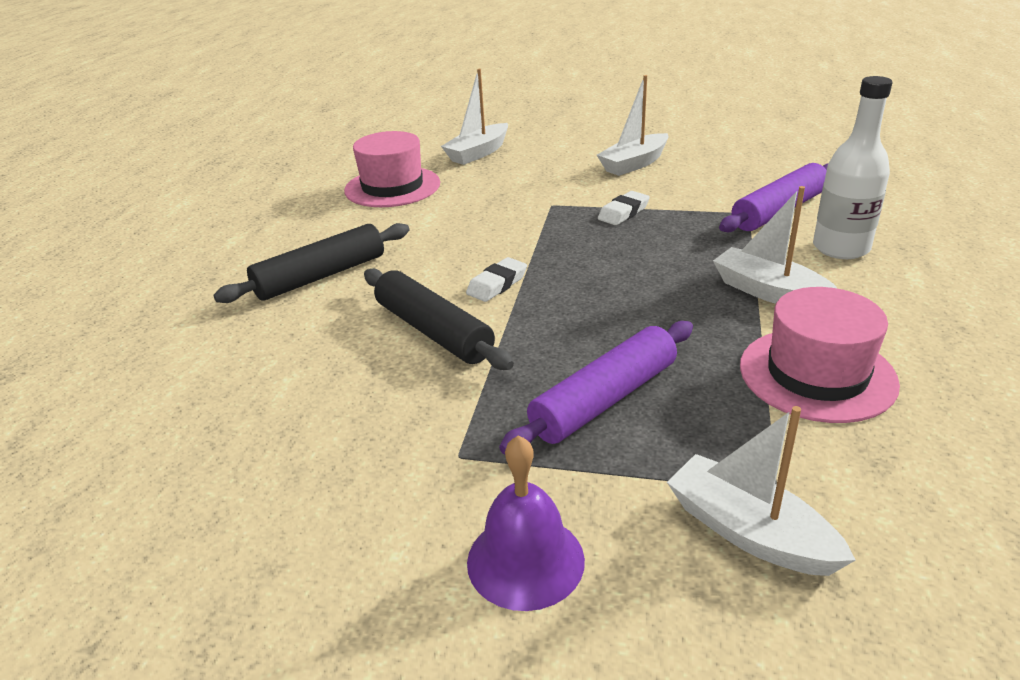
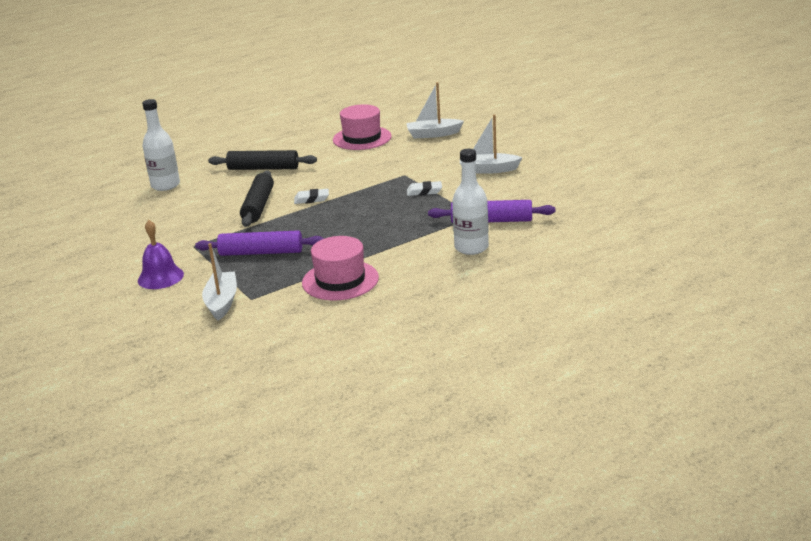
camera: 45 degrees right, 5 degrees down
white boat [713,186,838,304] -> none
none -> white bottle [142,99,180,191]

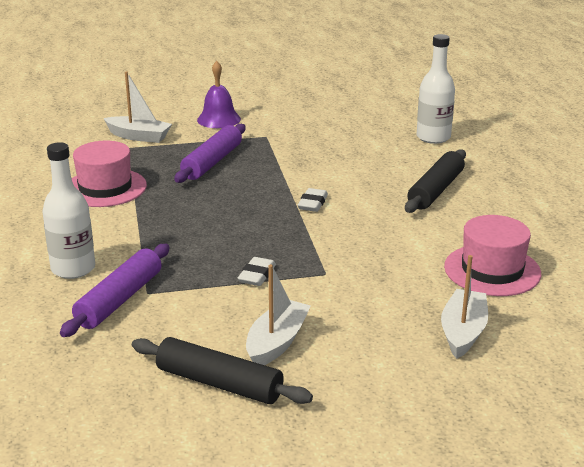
camera: 110 degrees right, 0 degrees up
black rolling pin [240,170,274,227] -> black rolling pin moved to [132,337,313,404]

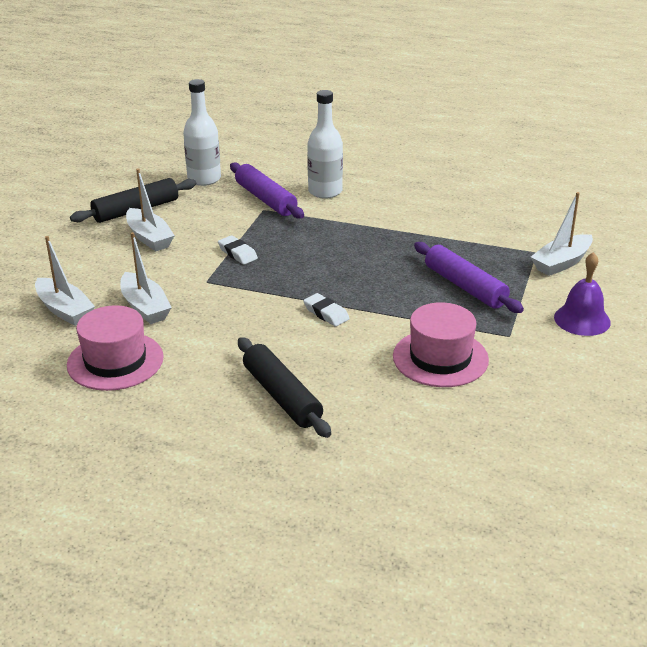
camera: 120 degrees right, 5 degrees up
pink hat [72,141,147,207] -> pink hat moved to [393,302,489,387]
white bottle [417,34,455,144] -> white bottle moved to [183,79,221,186]
none -> white boat [120,232,172,324]

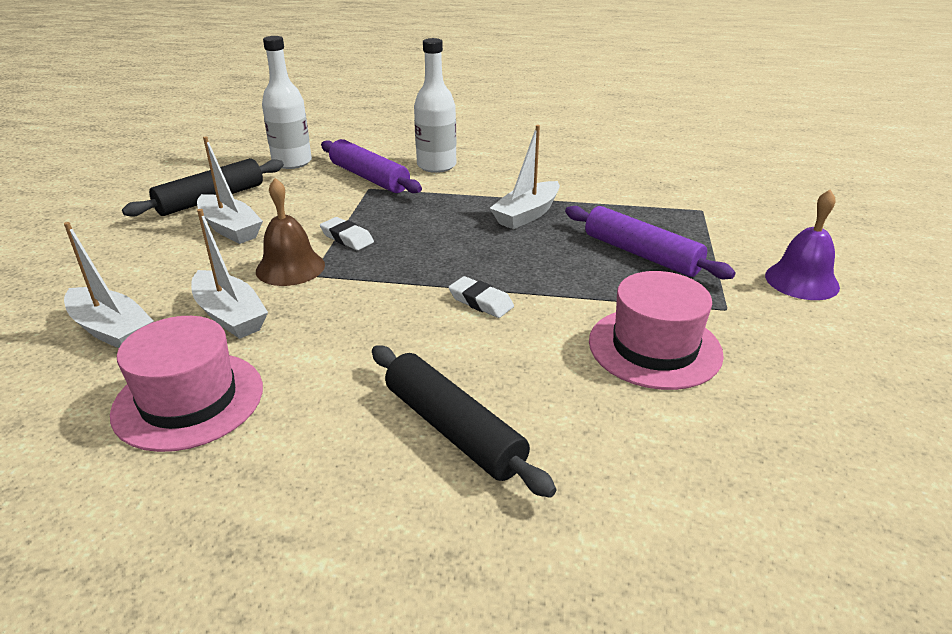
camera: 10 degrees left, 0 degrees up
white boat [531,192,593,276] -> white boat moved to [490,125,560,229]
none -> brown bell [256,178,325,286]

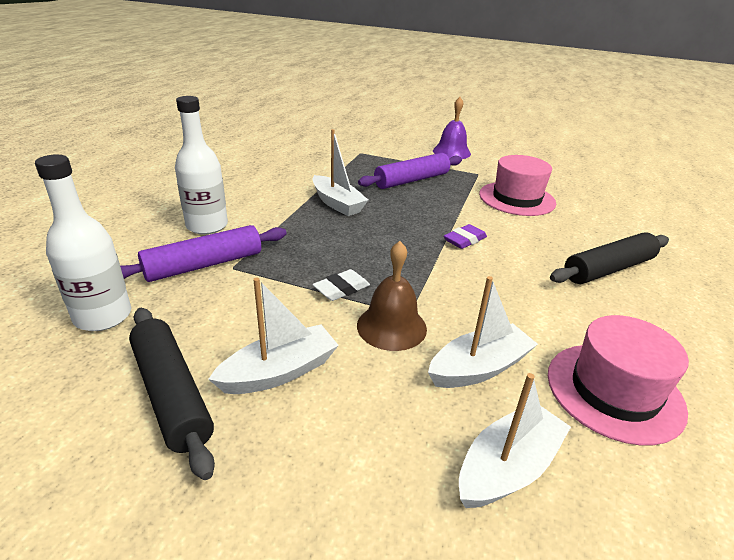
camera: 80 degrees left, 0 degrees up
white eraser [448,276,514,318] -> purple eraser [444,224,487,249]

